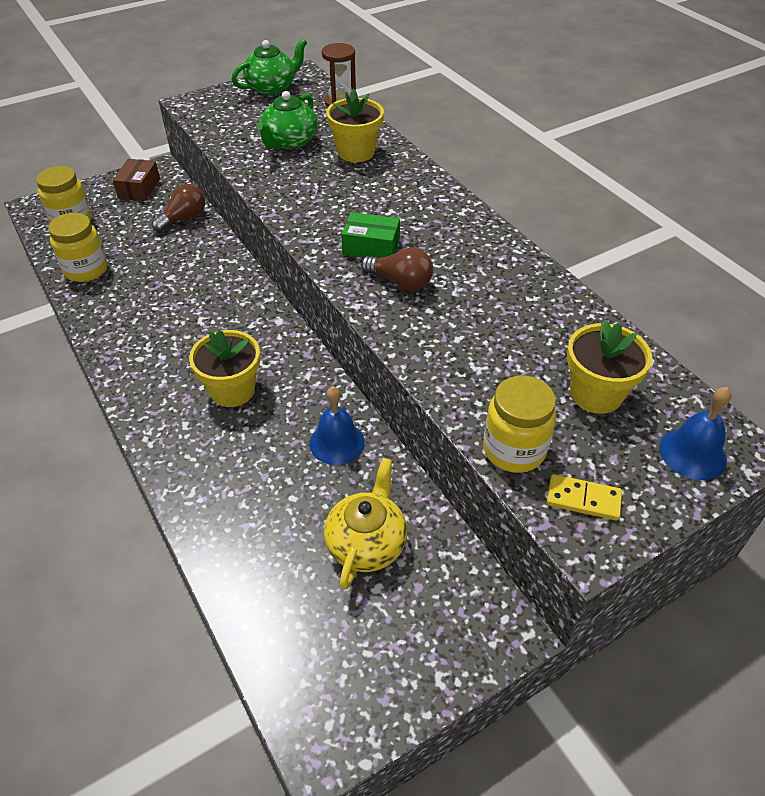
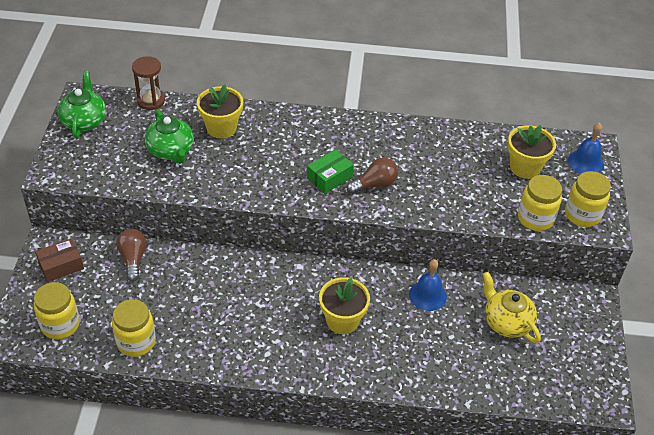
camera: 55 degrees left, 0 degrees up
brown box [113,159,160,201] -> brown box turned 75 degrees counterclockwise [35,238,84,282]
yellow domino [547,474,622,521] -> yellow jar [565,171,611,227]

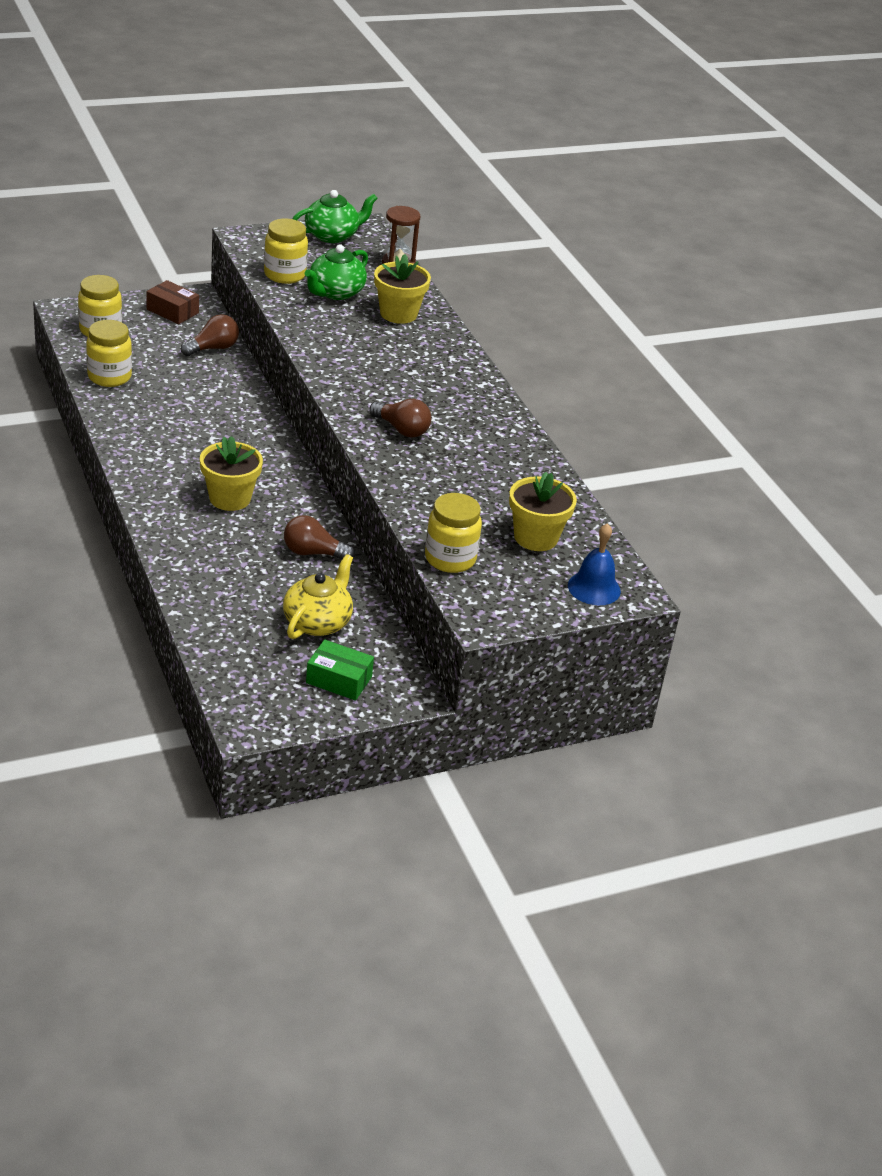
camera: 60 degrees right, 10 degrees down
green box [307,149,354,194] -> green box moved to [306,640,374,701]
blue bell [409,259,447,311] -> brown light bulb [284,515,355,560]
yellow jar [565,171,611,227] -> yellow jar moved to [264,219,308,284]

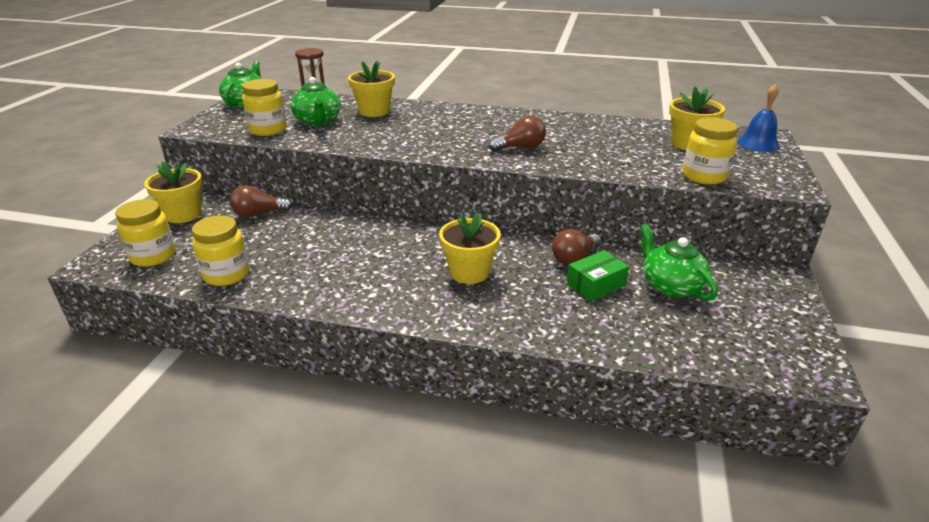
camera: 50 degrees left, 5 degrees down
brown box [147,280,199,324] -> yellow flower pot [144,161,202,223]
brown light bulb [181,314,239,356] -> brown light bulb turned 105 degrees counterclockwise [230,185,293,218]
yellow teapot [283,554,353,639] -> green teapot [640,224,718,301]
green box [306,640,374,701] -> green box moved to [567,250,629,302]

